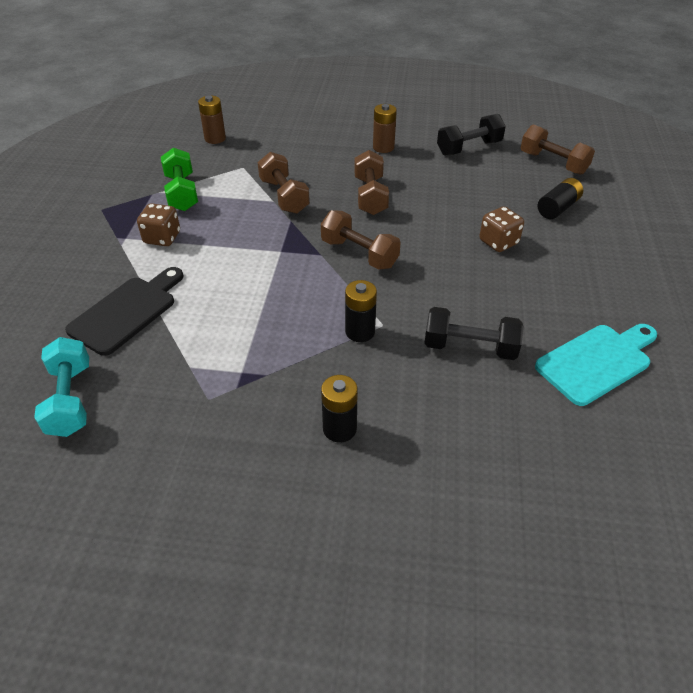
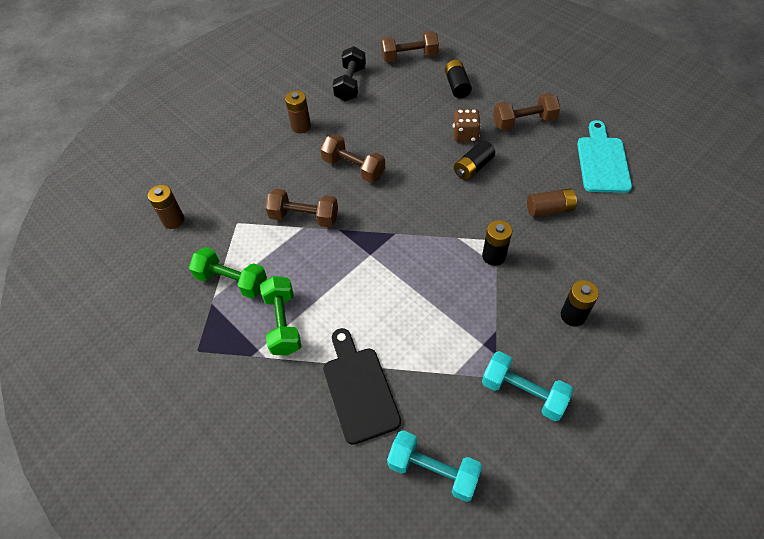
camera: 50 degrees left, 10 degrees up
brown dice [137,203,180,246] -> green dumbbell [260,276,301,356]
brown dumbbell [321,210,401,270] -> brown dumbbell moved to [493,93,560,131]
black dumbbell [424,307,524,360] -> brown battery [527,188,577,217]
none -> black battery [454,140,495,180]
none -> turquoise dumbbell [482,351,573,421]

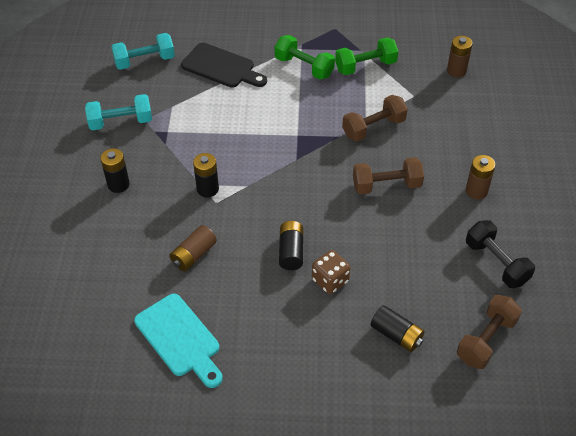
camera: 135 degrees right, 5 degrees down
brown dumbbell [493,93,560,131] -> none

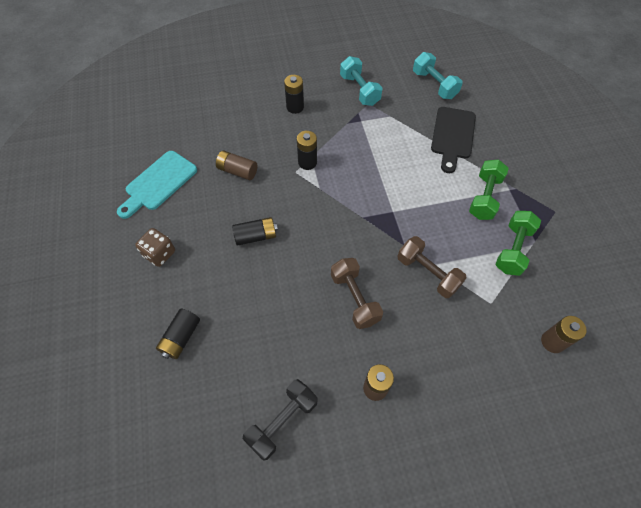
camera: 75 degrees right, 10 degrees up
brown dice [312,250,350,294] -> brown dice moved to [135,228,175,267]
green dumbbell [335,37,398,75] -> green dumbbell turned 60 degrees clockwise [495,211,541,276]
brown dumbbell [457,295,522,369] -> none

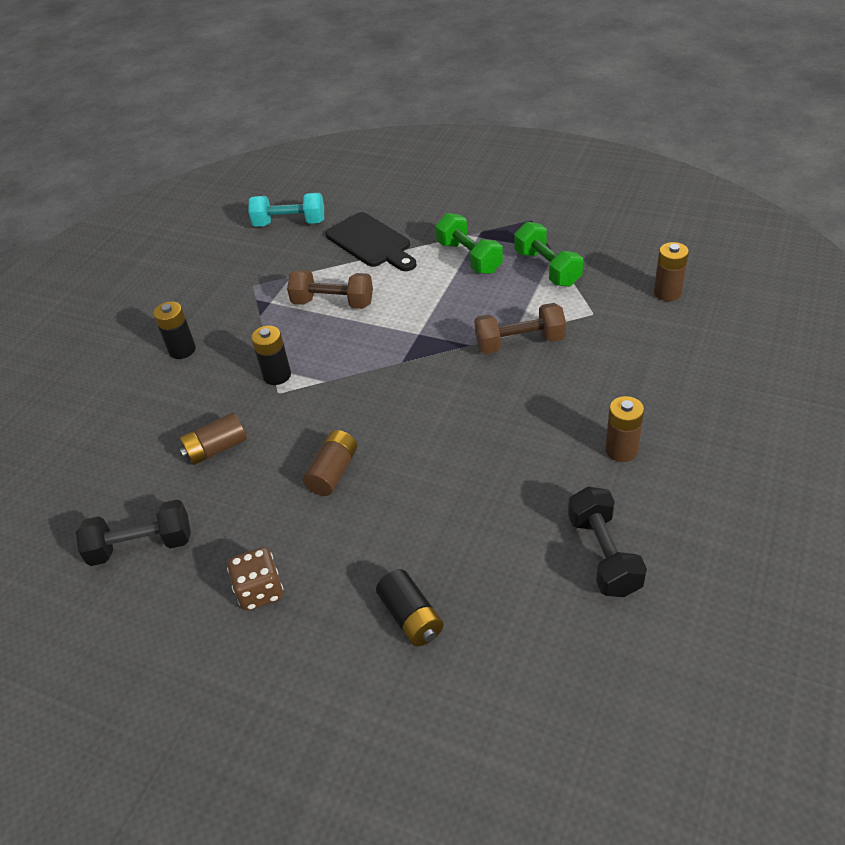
camera: 50 degrees left, 15 degrees down
turquoise cutting board [117,151,197,219] -> black dumbbell [76,500,191,566]
black battery [232,217,278,246] -> brown battery [303,430,357,496]
brown dumbbell [331,258,383,329] -> brown dumbbell moved to [287,270,373,309]
turquoise dumbbell [340,56,383,106] -> none

